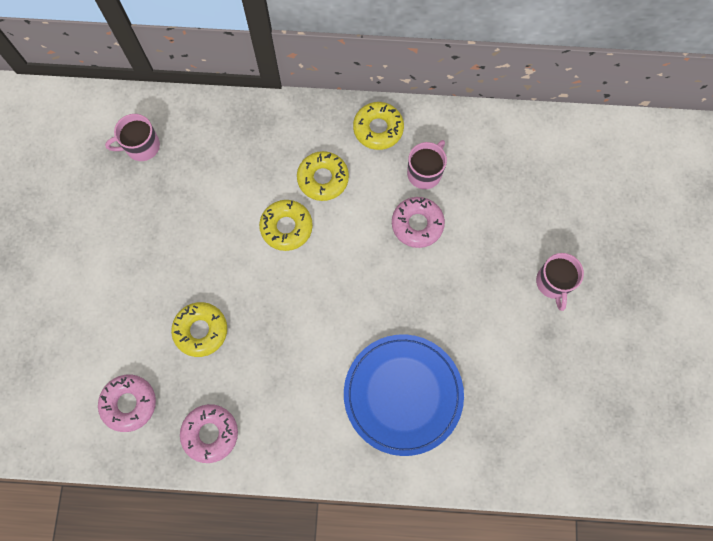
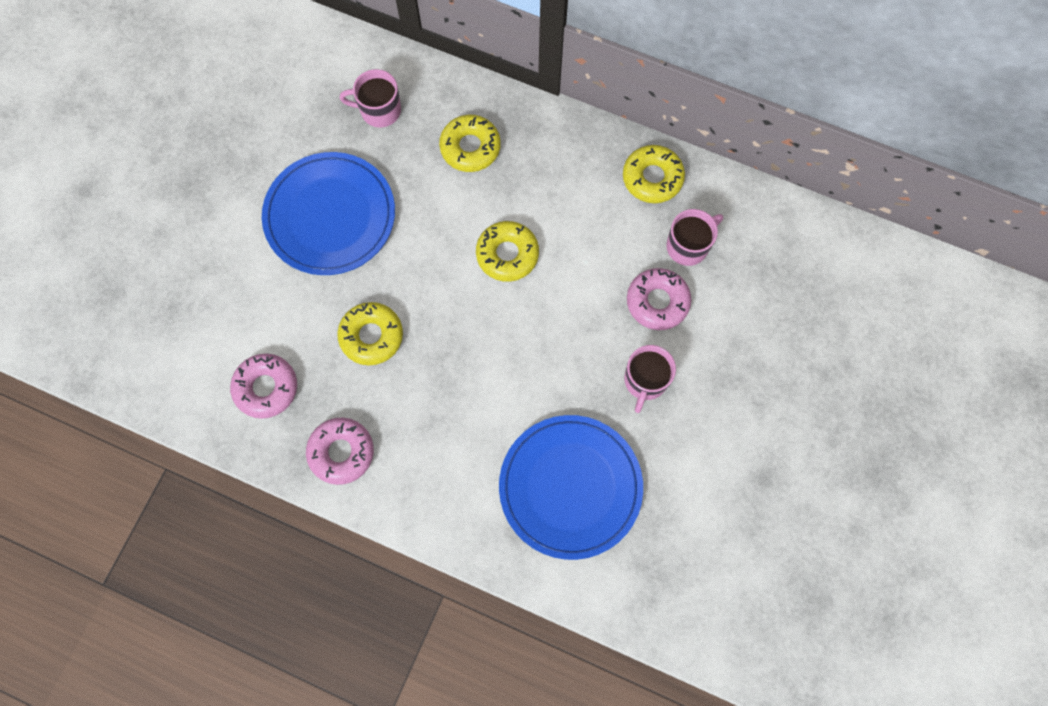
camera: 20 degrees right, 0 degrees up
yellow donut [297,151,349,201] -> yellow donut moved to [439,115,501,172]
pink mug [536,253,584,311] -> pink mug moved to [624,345,676,413]
none -> blue plate [262,152,395,275]

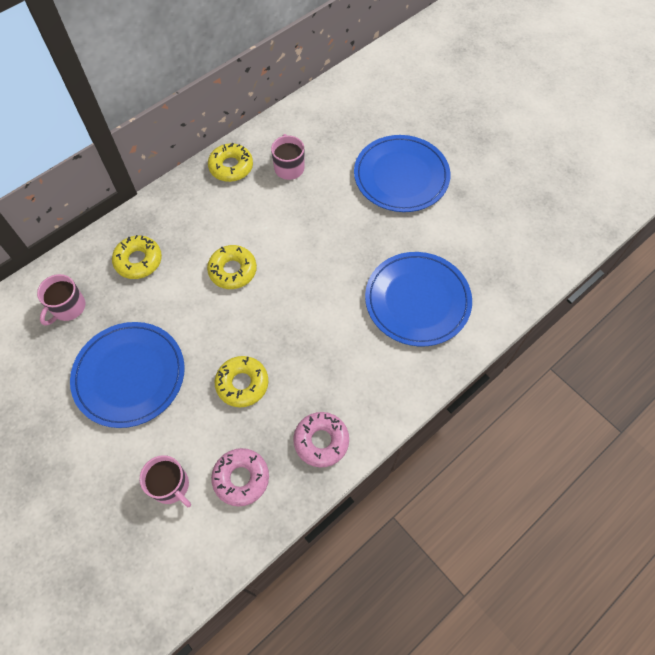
camera: 65 degrees left, 10 degrees down
pink mug [624,345,676,413] -> pink mug moved to [139,455,191,507]
pink donut [627,268,692,330] -> none
none -> blue plate [354,135,450,212]

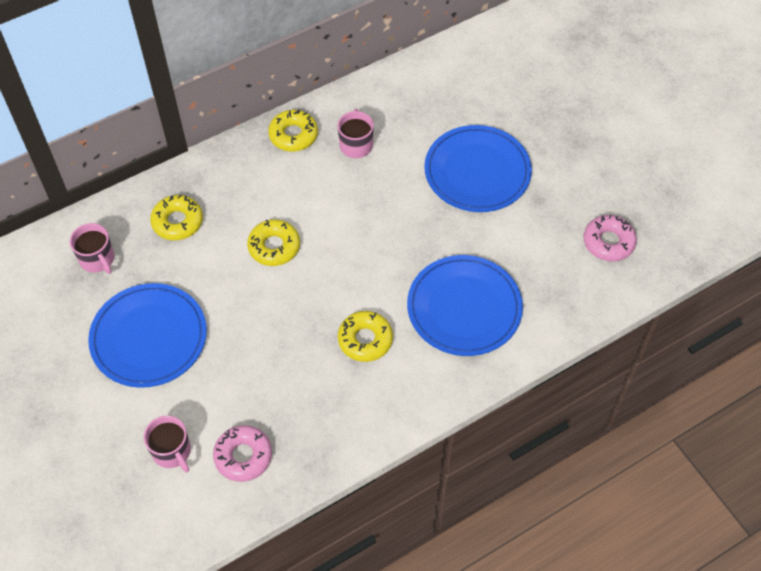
camera: 10 degrees right, 5 degrees down
pink mug [37,274,85,326] -> pink mug turned 75 degrees counterclockwise [70,223,114,274]
yellow donut [215,356,268,407] -> yellow donut moved to [338,311,393,362]
pink donut [293,412,349,467] -> pink donut moved to [584,215,637,262]

